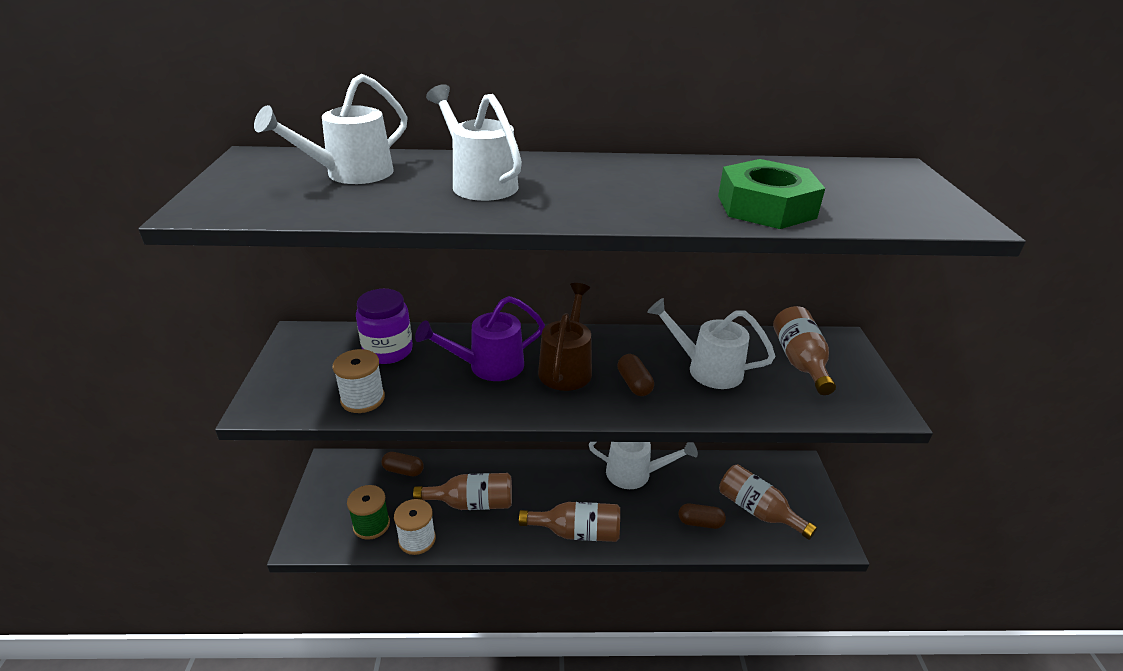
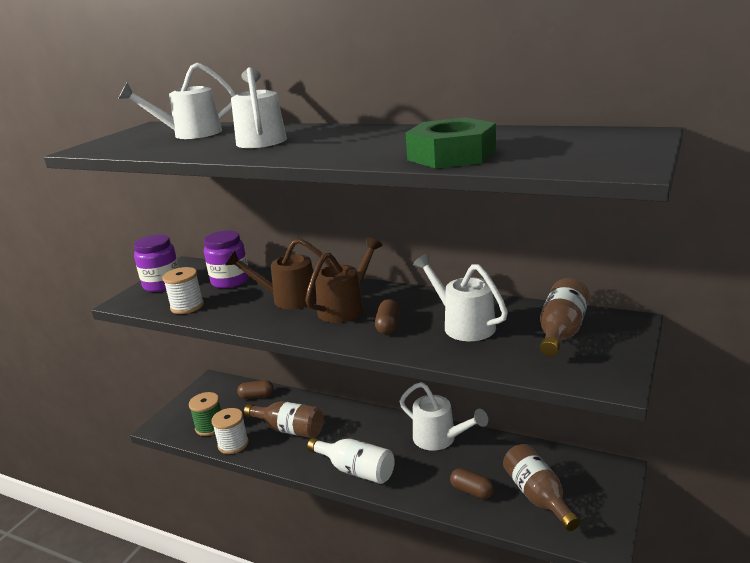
camera: 30 degrees right, 10 degrees down
brown capsule [382,452,424,476] -> brown capsule turned 45 degrees counterclockwise [237,380,274,399]
purple watering can [415,296,545,381] -> brown watering can [225,238,332,309]
brown bottle [519,502,620,542] -> white bottle [307,438,395,484]
none -> purple jar [134,235,179,292]

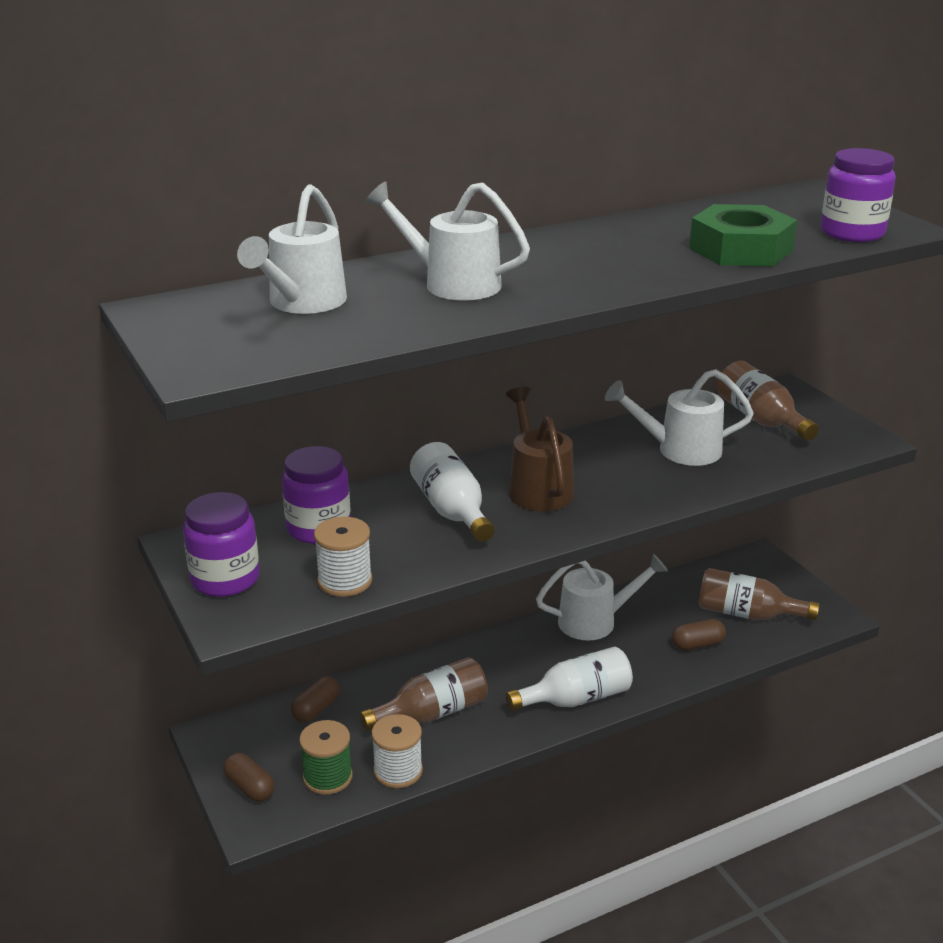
camera: 55 degrees left, 5 degrees up
brown watering can [225,238,332,309] -> white bottle [410,442,495,542]
brown capsule [375,299,400,334] -> brown capsule moved to [223,753,275,802]
none -> purple jar [821,148,896,242]

